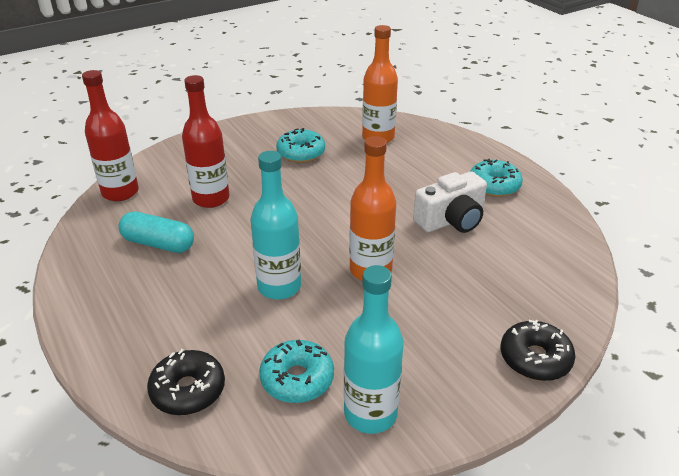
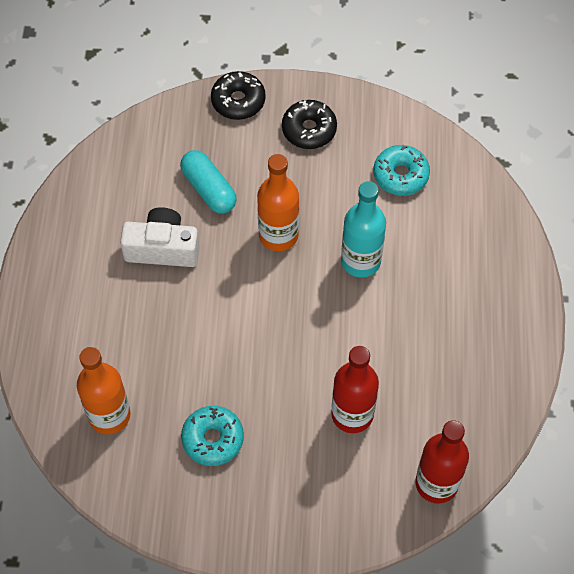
camera: 145 degrees left, 25 degrees up
turquoise capsule [118,211,194,253] -> turquoise capsule moved to [180,150,237,214]
black donut [147,349,225,415] -> black donut moved to [282,100,337,149]
turquoise bottle [344,265,404,434] -> none
turquoise donut [471,159,523,197] -> none

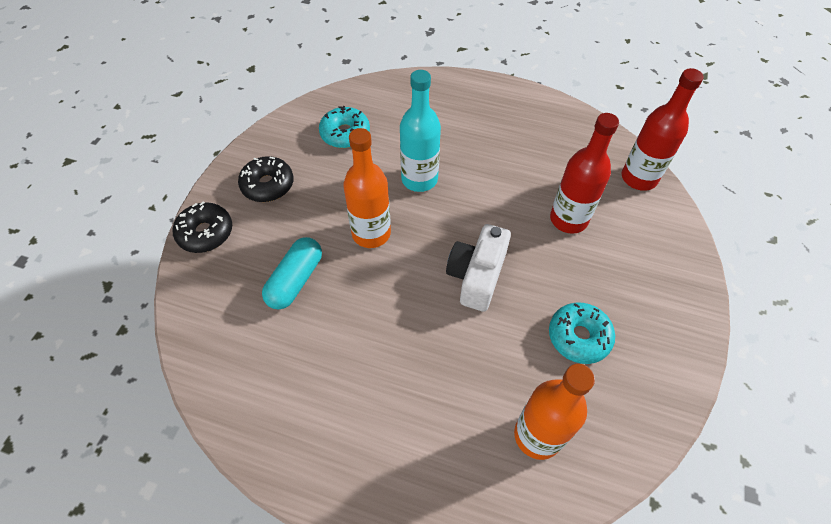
camera: 75 degrees left, 5 degrees down
white camera [120,207,200,267] -> white camera moved to [446,224,511,312]
turquoise capsule [180,150,237,214] -> turquoise capsule turned 45 degrees counterclockwise [262,237,322,310]

